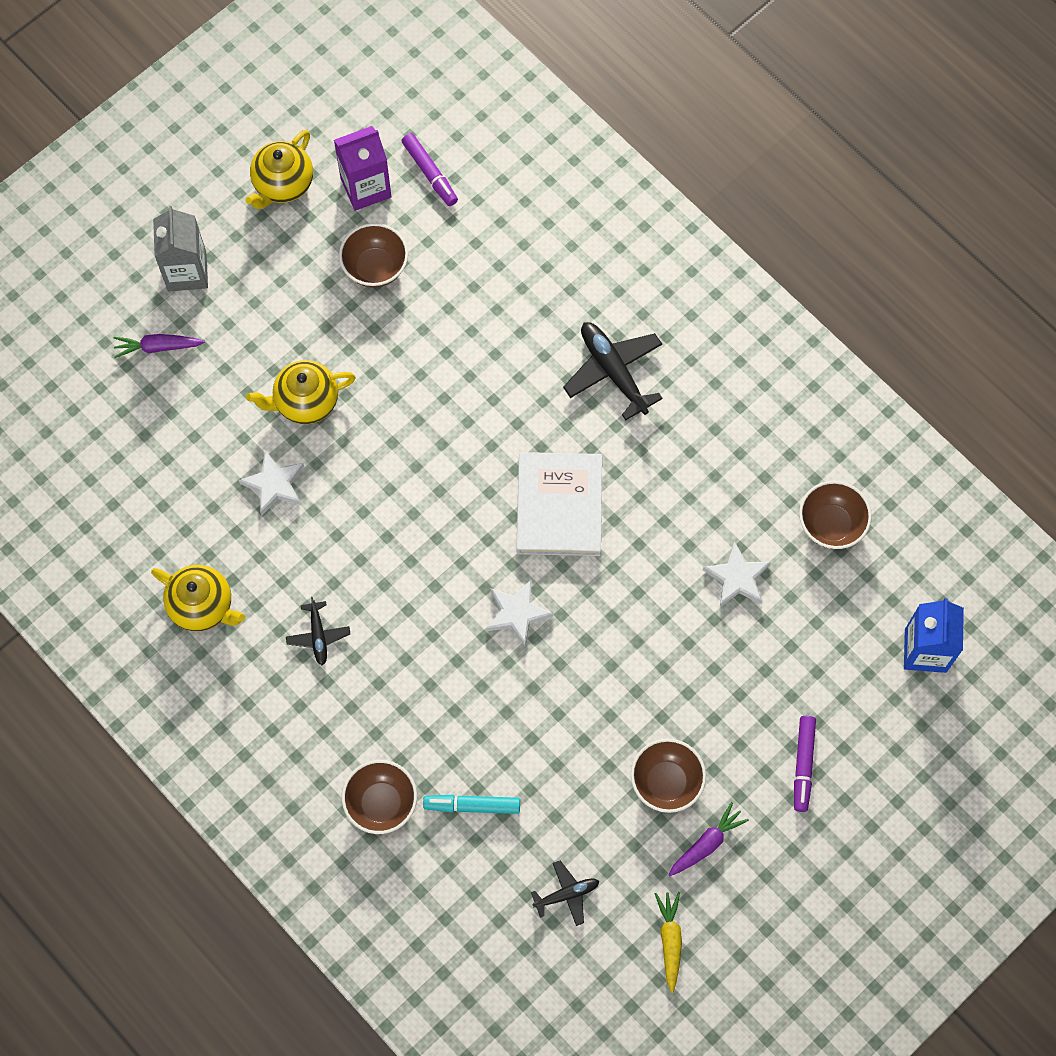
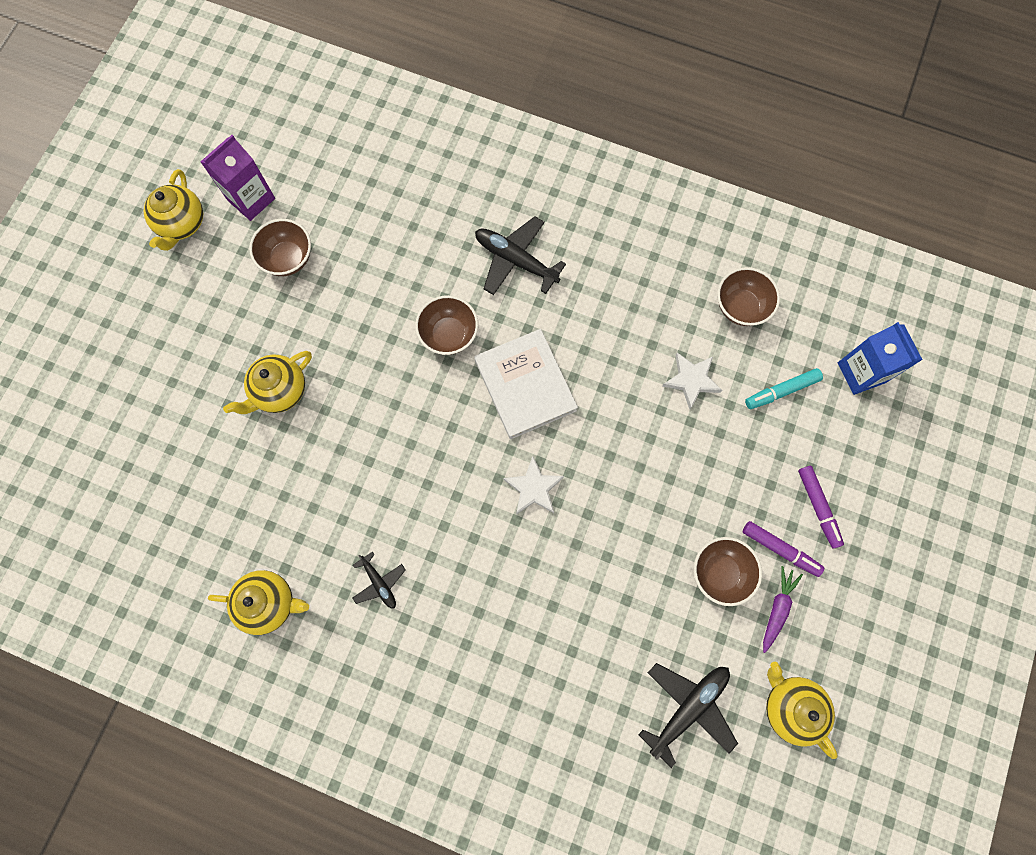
camera: 25 degrees left, 5 degrees up
purple carrot [114,334,205,358] -> none
grey carton [153,206,208,291] -> none
white star [238,450,304,516] -> none
brown bowl [342,760,417,834] -> brown bowl moved to [415,295,478,355]
purple marker [402,133,458,206] -> purple marker moved to [743,521,824,577]
turquoise marker [423,795,520,814] -> turquoise marker moved to [745,368,823,409]
black plane [531,861,599,926] -> black plane [638,663,738,768], size x1.77
yellow carrot [655,892,682,993] -> yellow teapot [766,662,838,759]

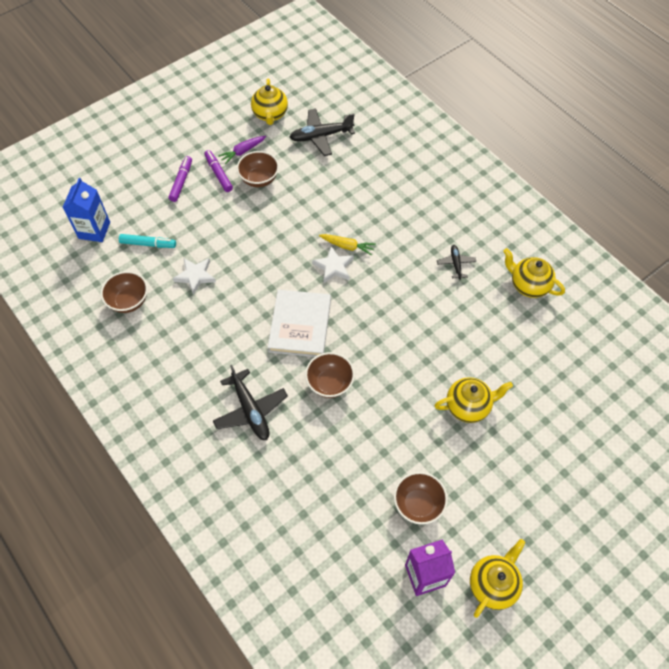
camera: 150 degrees left, 15 degrees down
none -> yellow carrot [319,234,376,256]

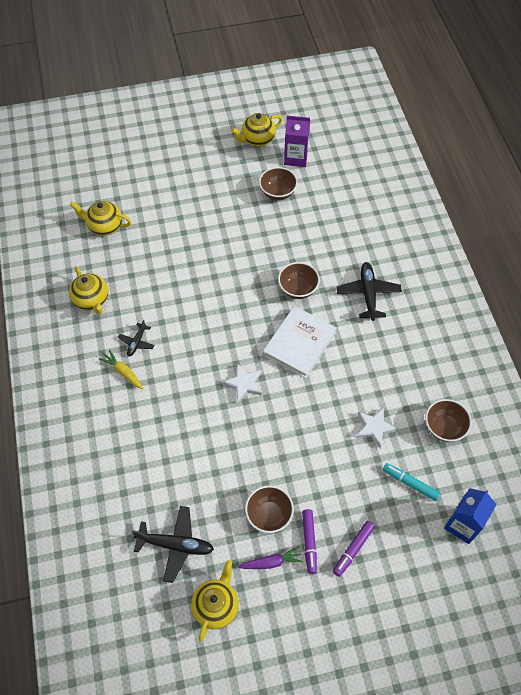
camera: 155 degrees left, 0 degrees up
yellow carrot [319,234,376,256] -> yellow carrot moved to [99,350,143,389]
yellow teapot [434,377,513,423] -> yellow teapot moved to [70,201,131,236]

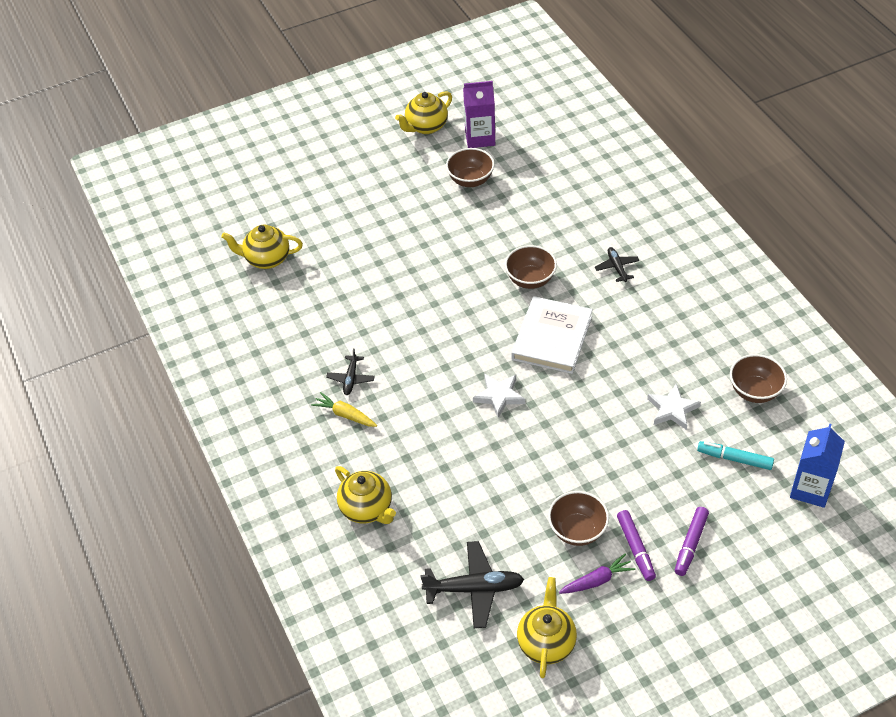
camera: 10 degrees left, 10 degrees down
yellow teapot [69,266,108,314] -> yellow teapot moved to [335,466,396,524]
black plane [336,262,402,321] -> black plane [595,247,640,282], size x0.56

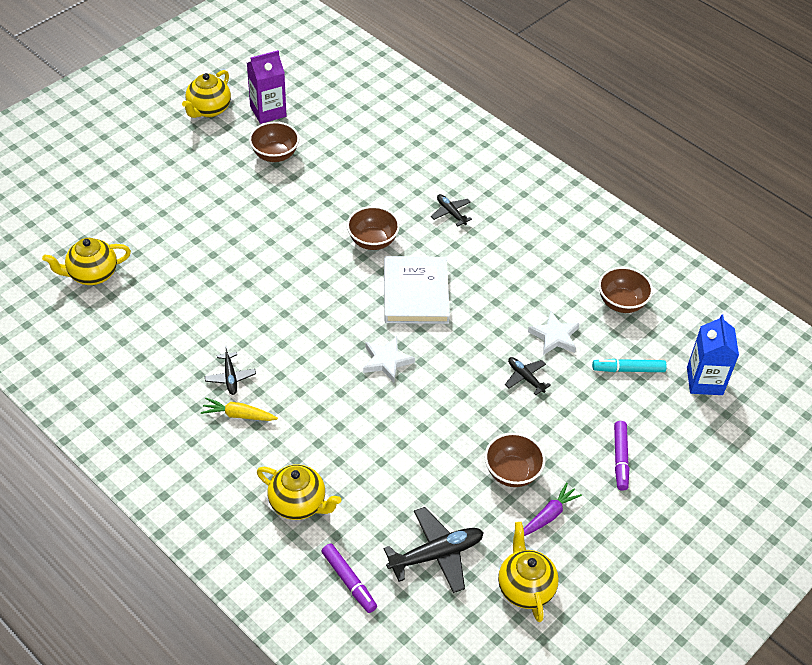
camera: 25 degrees left, 0 degrees up
purple marker [617,510,656,581] -> purple marker moved to [322,543,377,613]
none -> black plane [505,357,551,395]

